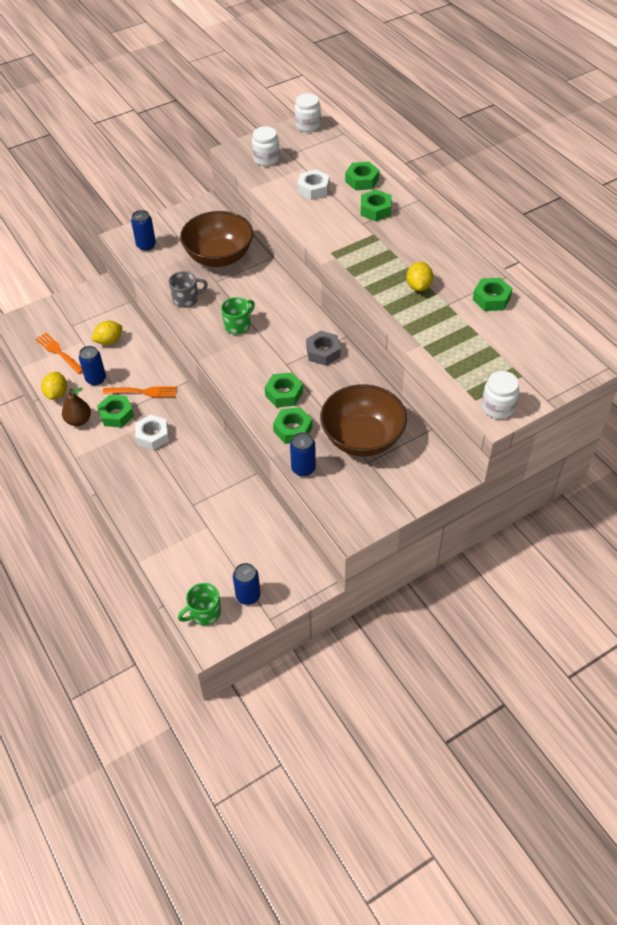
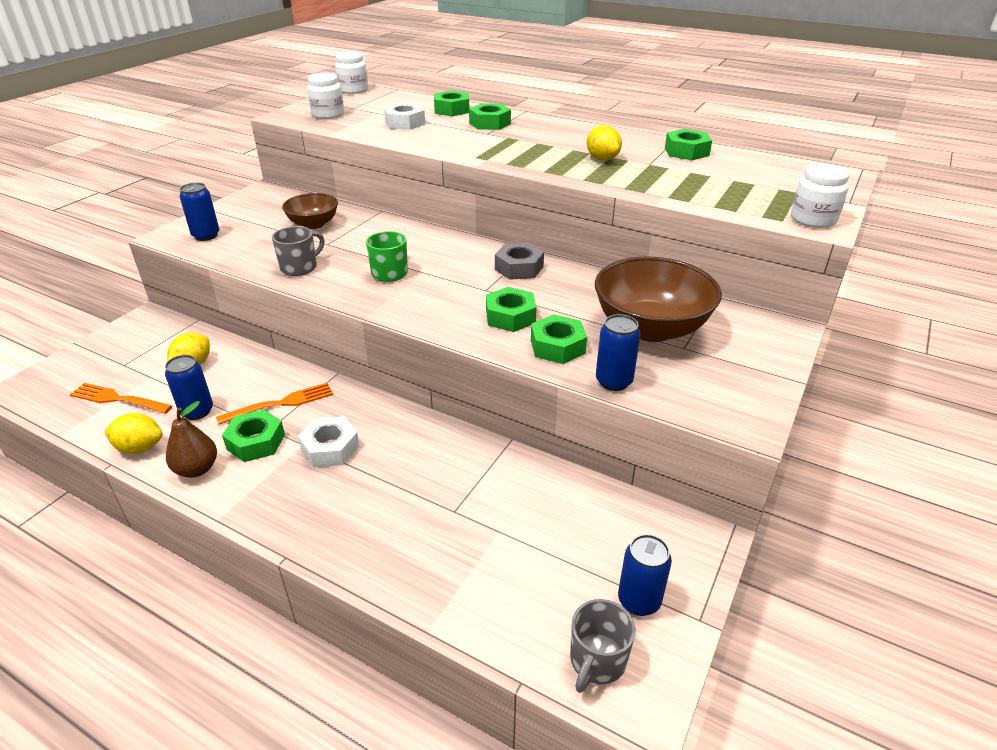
camera: 30 degrees left, 15 degrees down
yellow lemon [41,372,67,400] -> yellow lemon turned 60 degrees counterclockwise [104,413,163,454]
green mug [178,583,221,625] -> grey mug [570,599,636,693]
brown bowl [180,211,253,267] -> brown bowl [282,193,338,229], size x0.57

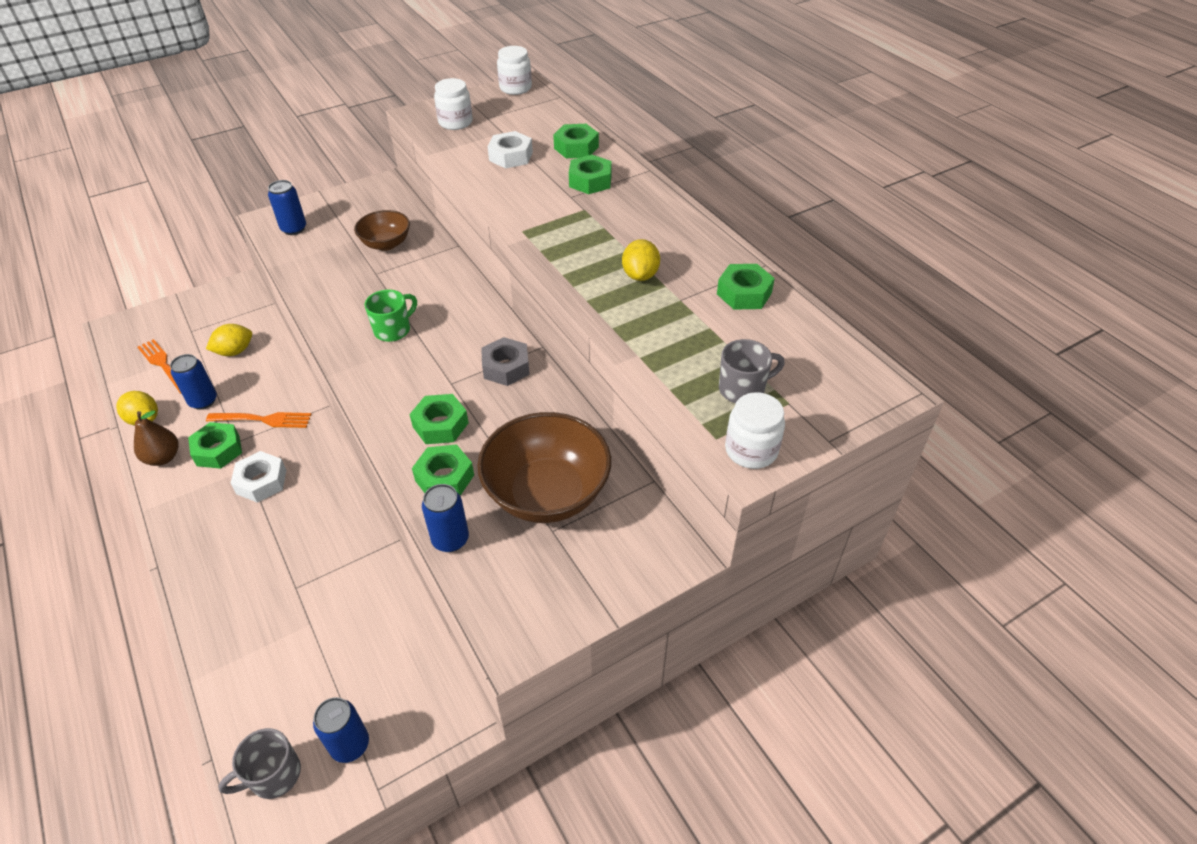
camera: 30 degrees right, 10 degrees up
grey mug [272,226,325,276] -> grey mug moved to [719,339,785,403]

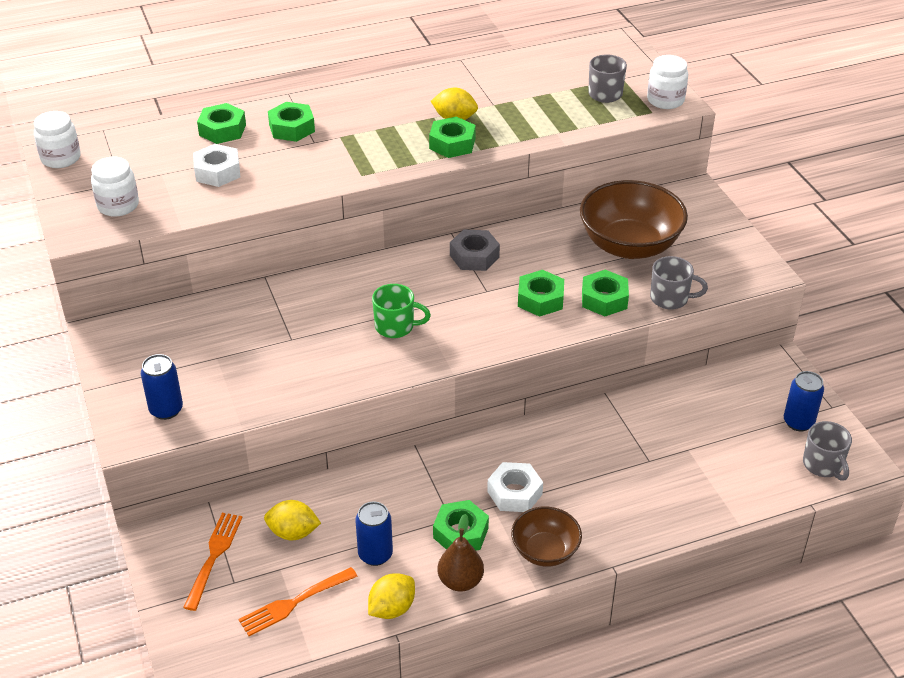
camera: 80 degrees left, 5 degrees down
yellow lemon [206,324,252,356] -> yellow lemon turned 60 degrees counterclockwise [264,500,321,540]
orange fork [206,412,311,428] -> orange fork moved to [183,513,243,611]
brown bowl [354,210,410,251] -> brown bowl moved to [511,507,582,567]
green mug [365,290,417,342] -> green mug turned 135 degrees clockwise [372,284,431,338]
blue can [422,484,469,552] -> grey mug [650,256,708,310]
green nut [717,264,775,310] -> green nut moved to [429,116,476,158]

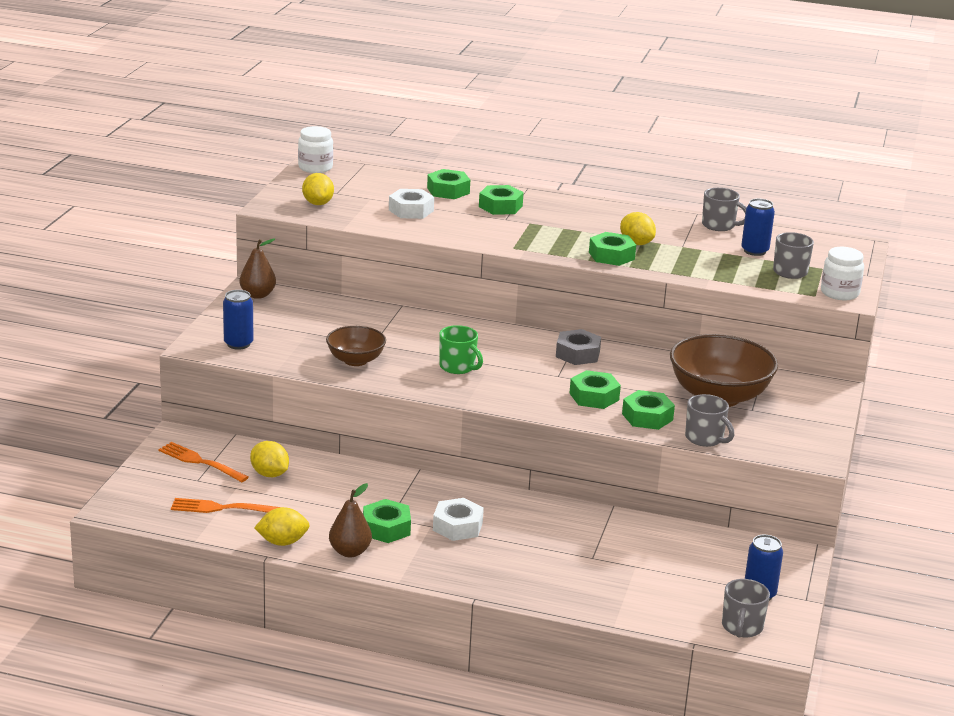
camera: 35 degrees right, 15 degrees down
white jar [91,157,139,217] -> yellow lemon [302,173,334,205]
orange fork [183,513,243,611] -> orange fork turned 105 degrees counterclockwise [158,442,249,482]
blue can [356,502,393,566] -> blue can moved to [741,199,775,256]
brown bowl [511,507,582,567] -> brown bowl moved to [326,326,386,366]
none -> brown pear [239,238,276,299]
none -> grey mug [702,188,747,231]

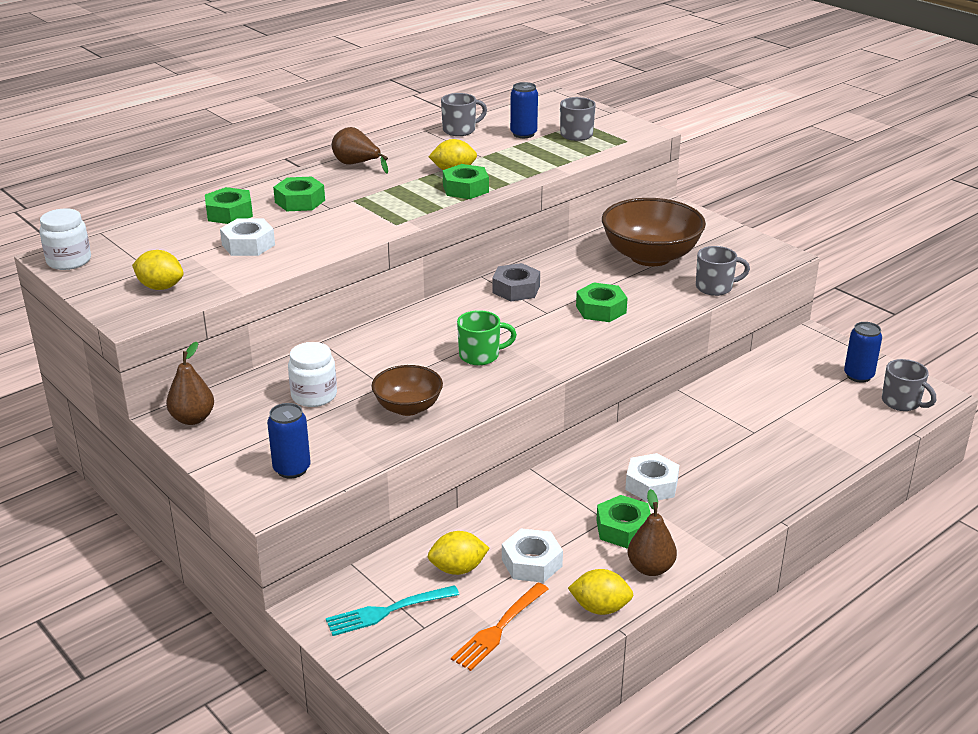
camera: 55 degrees left, 5 degrees up
orange fork [158,442,249,482] -> turquoise fork [326,585,459,636]
yellow lemon [254,507,310,546] -> yellow lemon turned 75 degrees clockwise [568,569,633,615]
green nut [622,390,675,430] -> none
white jar [821,247,864,300] -> white jar moved to [288,342,337,407]
none -> brown pear [332,127,388,174]
none -> white nut [502,529,563,583]

